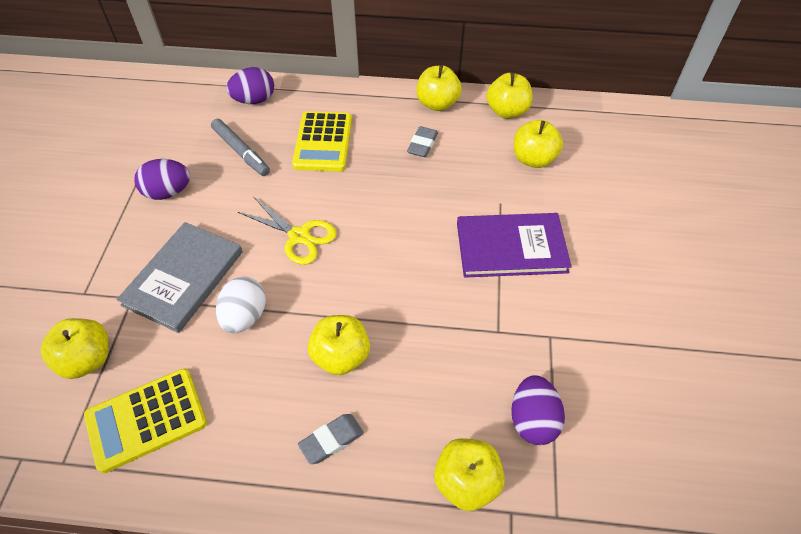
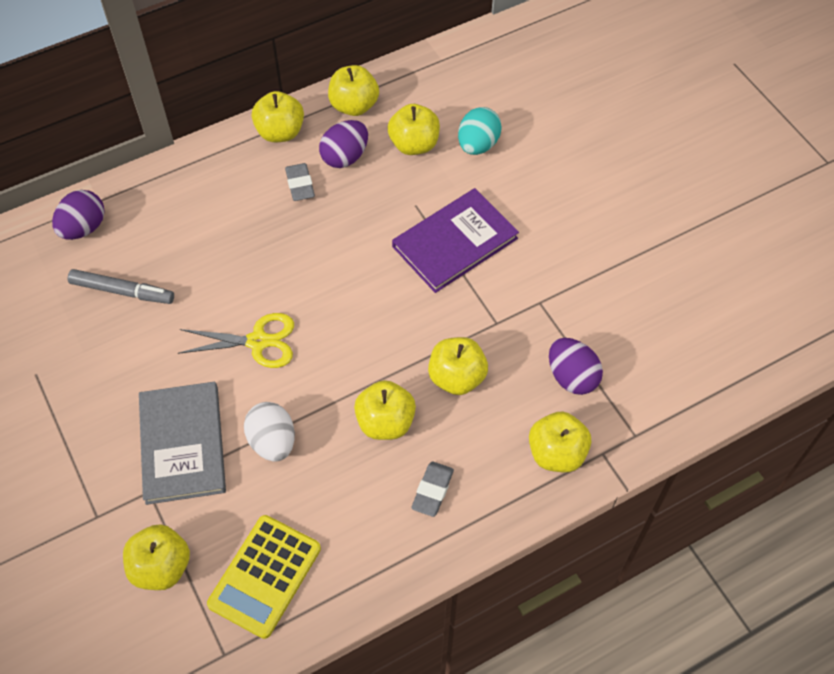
camera: 35 degrees left, 5 degrees up
purple egg [134,159,190,200] -> purple egg moved to [319,120,368,168]
yellow calculator [292,111,352,172] -> none
none -> yellow apple [428,337,488,395]
none -> turquoise egg [458,107,502,155]

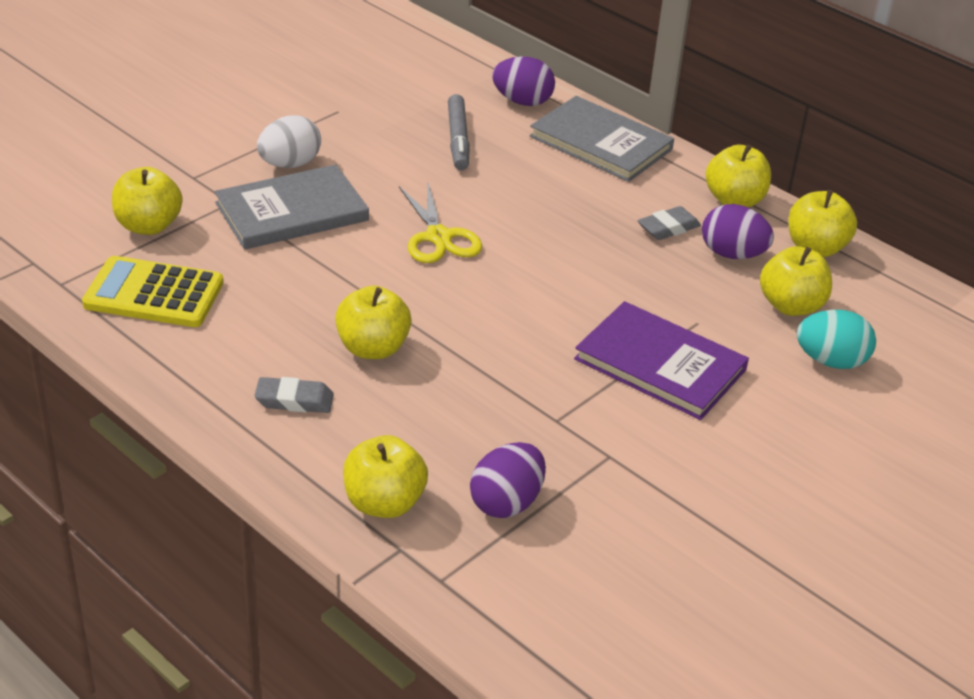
camera: 70 degrees right, 20 degrees down
white egg [244,402,295,462] -> white egg moved to [257,115,321,168]
yellow apple [428,337,488,395] -> none
none -> grey book [529,96,674,182]

